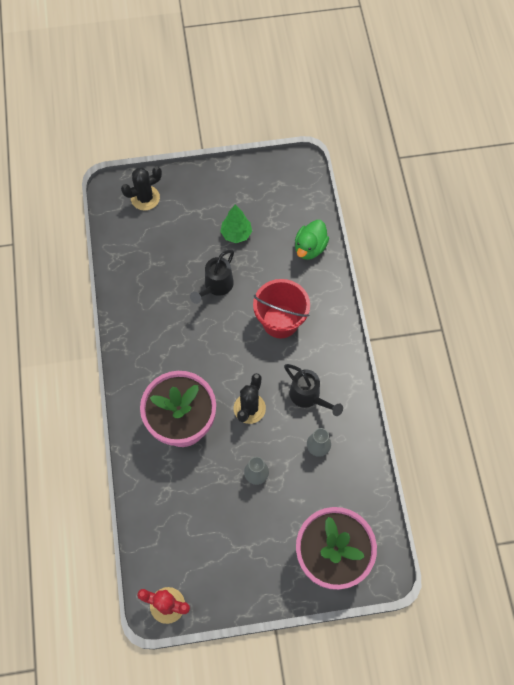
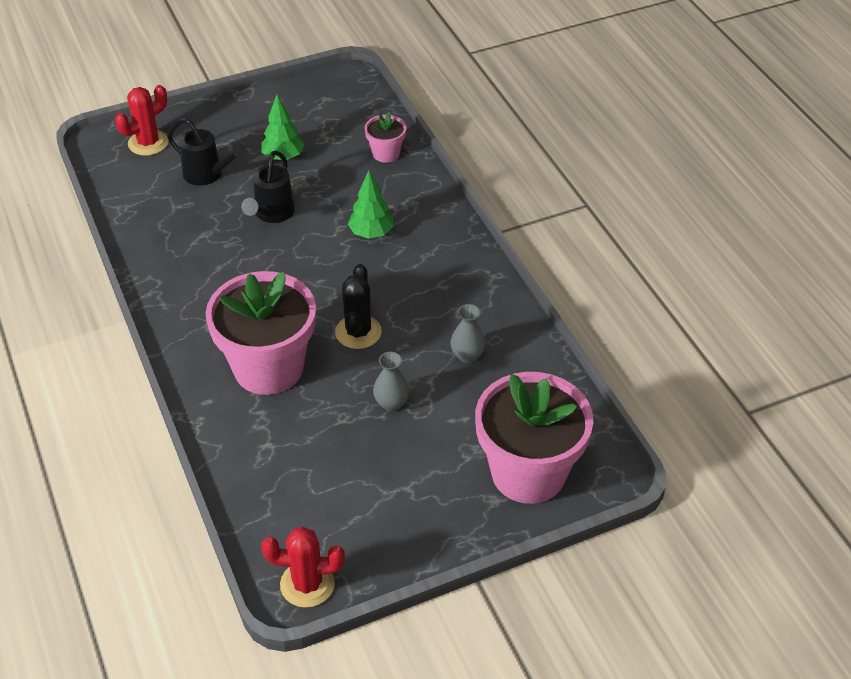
camera: 15 degrees left, 20 degrees down
black cactus [121,166,162,211] -> red cactus [115,85,168,156]
red bucket [253,279,310,338] -> green tree [348,170,394,239]
black watering can [284,364,343,416] -> black watering can moved to [167,118,247,186]
green duck [295,220,329,260] -> pink flower pot [365,112,406,163]

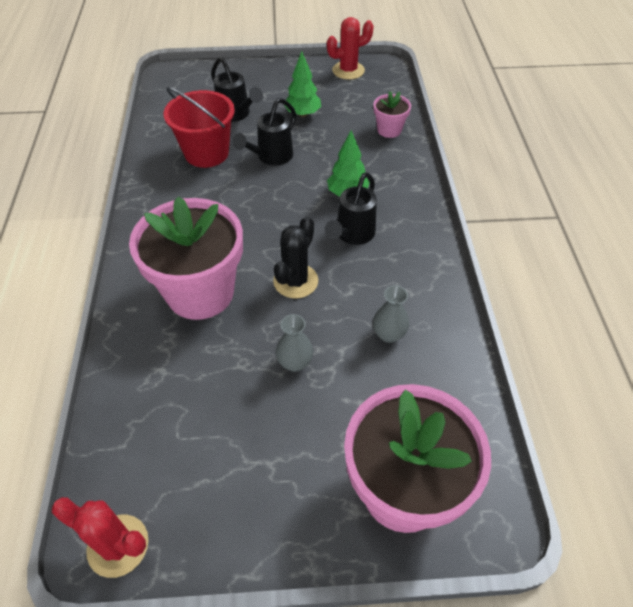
camera: 20 degrees right, 5 degrees up
red cactus [115,85,168,156] -> red cactus moved to [327,17,374,80]
none -> red bucket [164,87,235,168]
none -> black watering can [325,172,377,245]

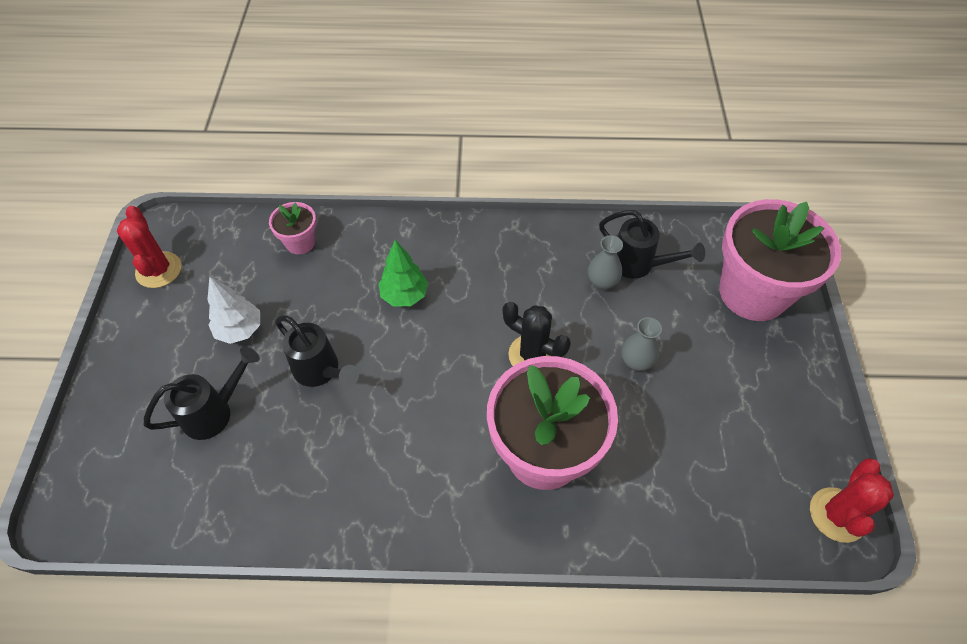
camera: 85 degrees left, 5 degrees up
red bucket [164,87,235,168] -> none
green tree [284,51,321,117] -> white tree [207,276,260,344]
black watering can [325,172,377,245] -> black watering can moved to [599,210,705,279]

